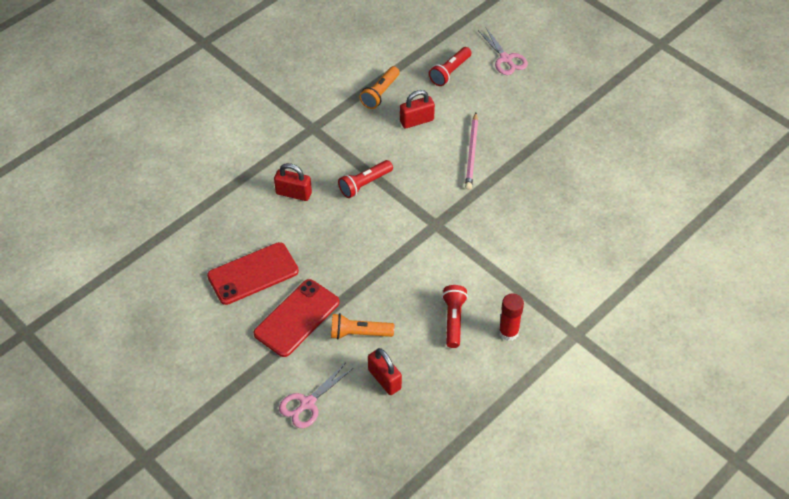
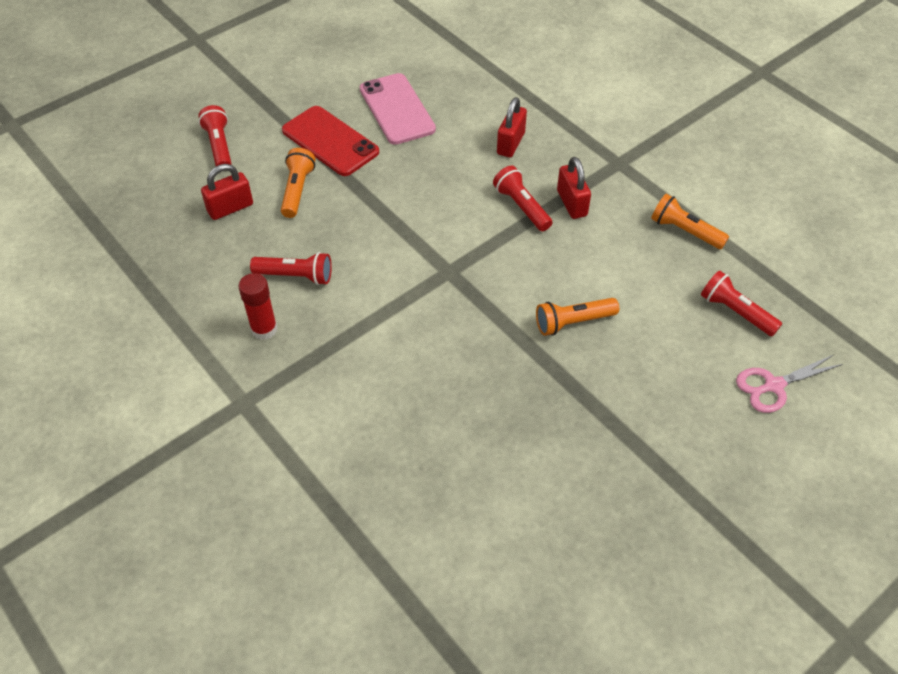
camera: 95 degrees right, 0 degrees up
red phone [207,242,299,305] -> pink phone [360,73,436,145]
pink scissors [279,363,353,428] -> red flashlight [198,105,231,166]
red padlock [400,90,435,129] -> red padlock moved to [557,157,591,219]
pink pencil [465,113,478,190] -> orange flashlight [536,298,619,336]

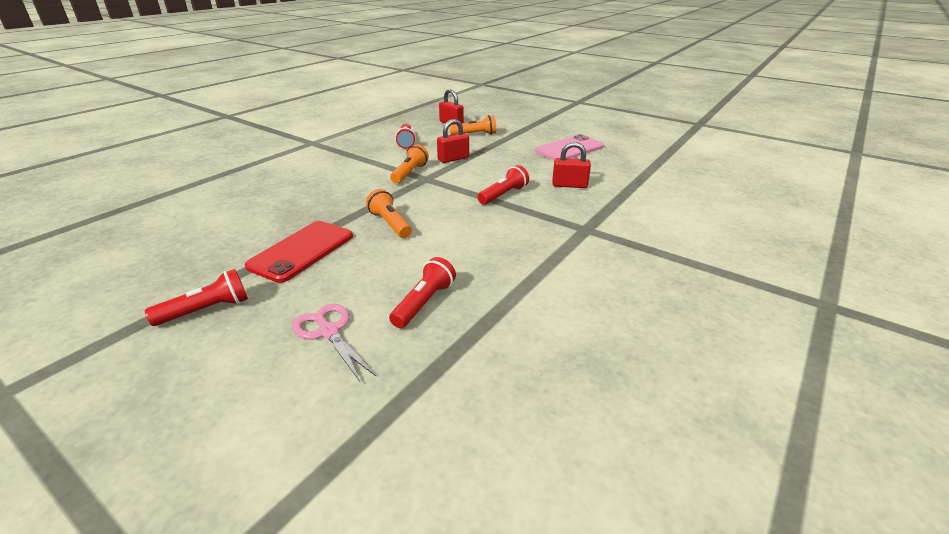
camera: 75 degrees right, 20 degrees down
red flashlight [198,105,231,166] -> red flashlight moved to [145,269,248,326]
red glue stick [238,273,277,340] -> none
red phone [282,106,379,176] -> red phone moved to [245,221,353,283]
red padlock [557,157,591,219] -> red padlock moved to [437,119,469,163]
orange flashlight [651,194,729,249] -> orange flashlight moved to [390,145,429,184]

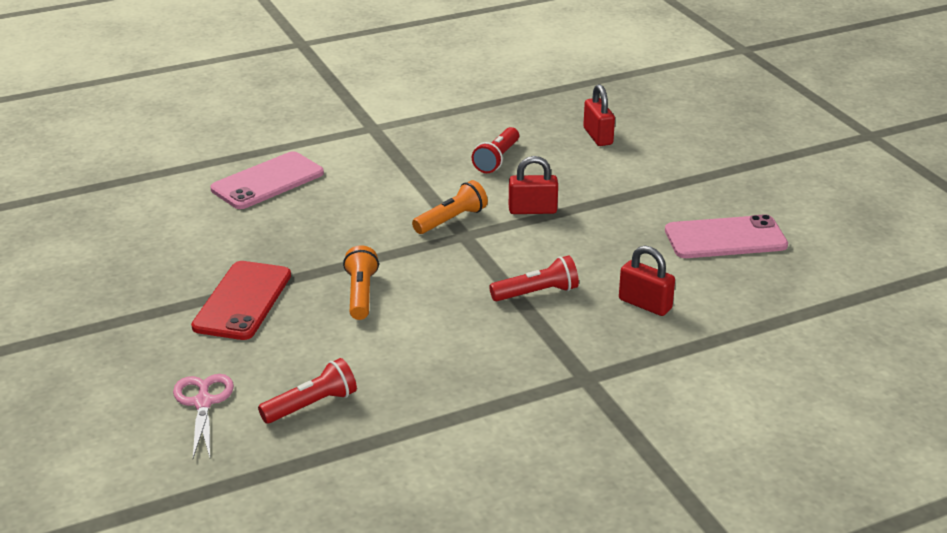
camera: 30 degrees right, 0 degrees up
red flashlight [145,269,248,326] -> none
red phone [245,221,353,283] -> red phone turned 45 degrees counterclockwise [191,261,291,340]
orange flashlight [449,115,496,135] -> none
none -> pink phone [211,151,324,209]

